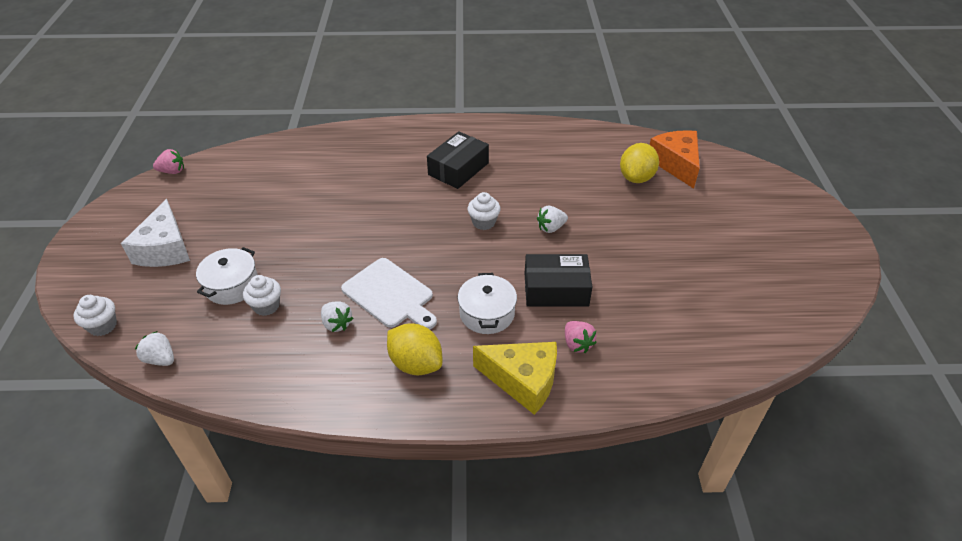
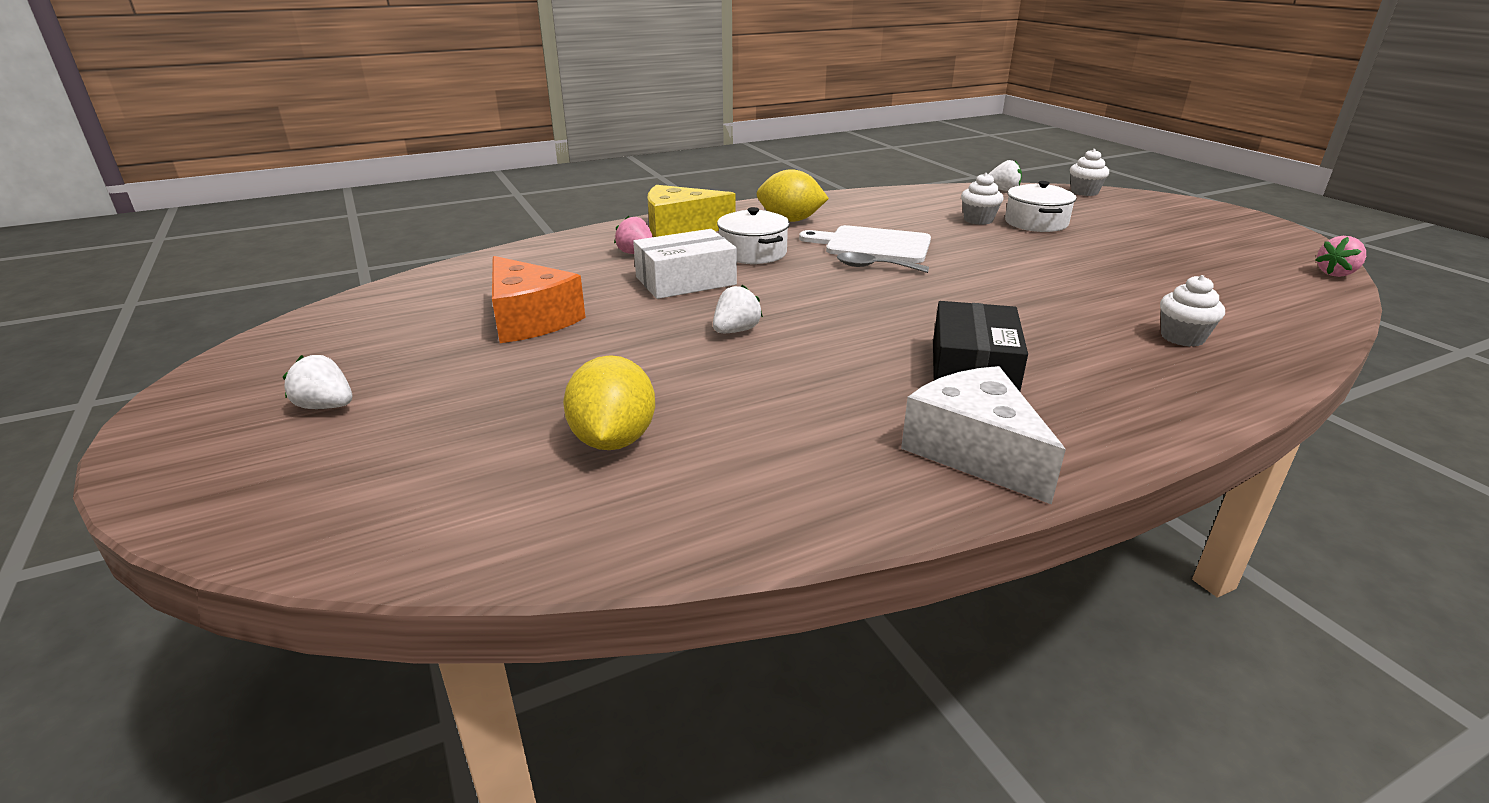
camera: 155 degrees right, 15 degrees down
white cheese [121,199,190,267] -> white cheese moved to [901,366,1066,505]
white strawberry [321,301,353,332] -> white strawberry moved to [283,355,352,409]
white cupcake [468,192,501,230] -> white cupcake moved to [1160,275,1225,347]
black box [525,254,592,307] -> white box [633,229,737,299]
orange cheese [650,130,700,189] -> orange cheese moved to [492,256,586,343]
none -> grey spoon [837,252,929,273]

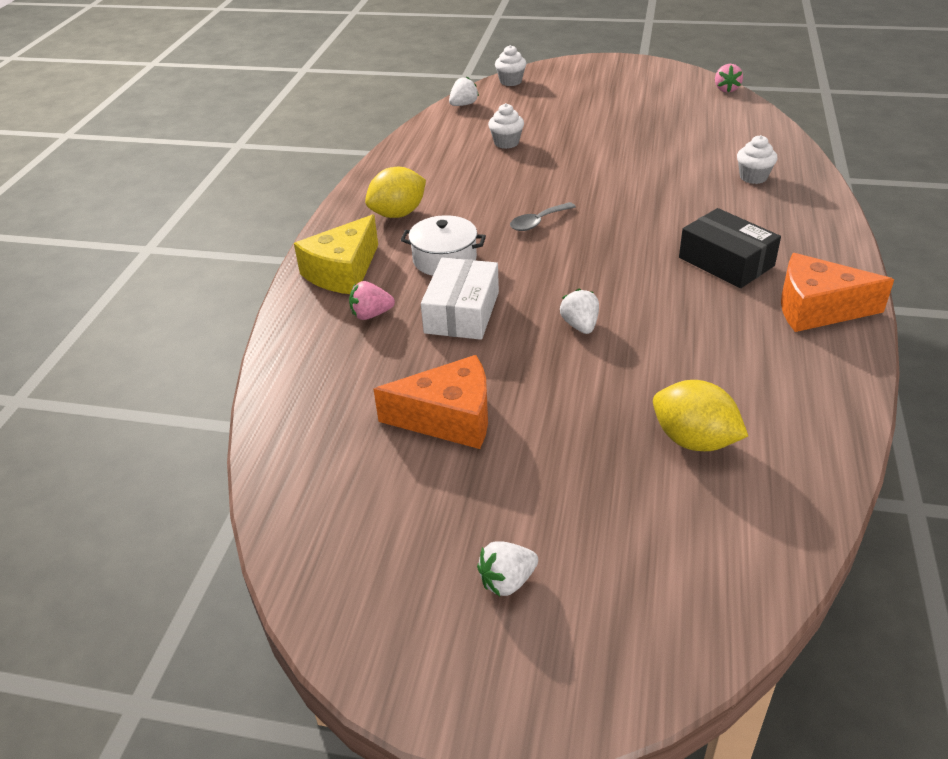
camera: 50 degrees left, 10 degrees up
white cutting board [799,225,931,263] -> none
white cheese [901,366,1066,505] -> orange cheese [781,253,894,332]
white pot [1005,181,1076,232] -> none

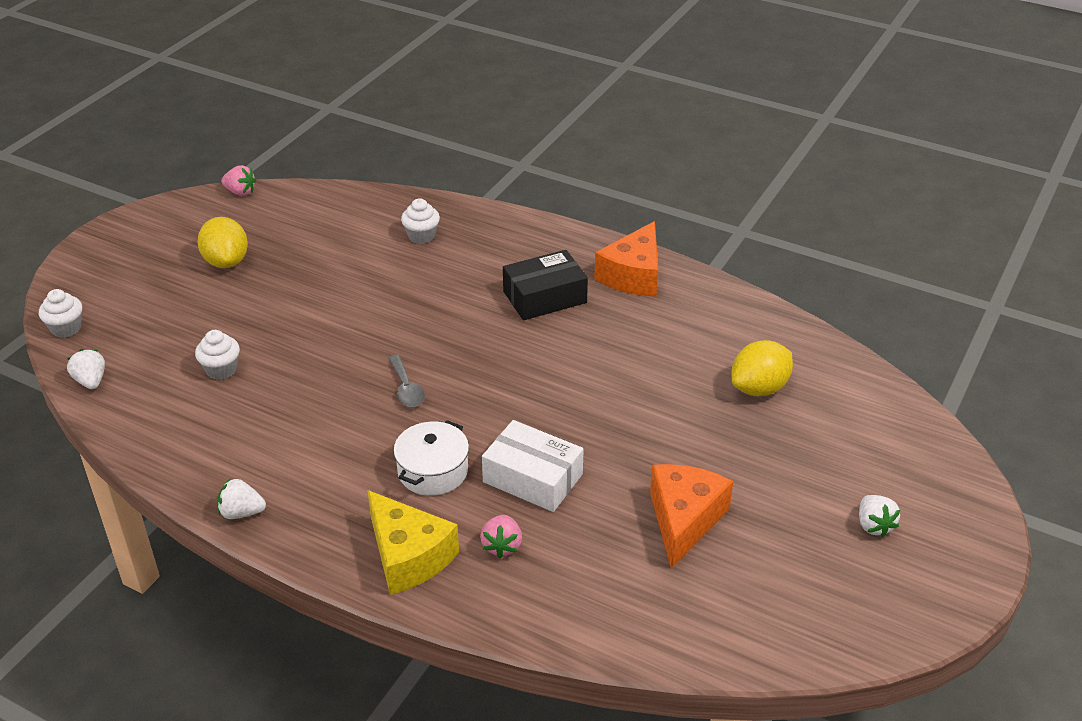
camera: 75 degrees left, 0 degrees up
yellow lemon [365,167,426,218] -> yellow lemon moved to [197,217,248,268]
white strawberry [560,289,599,334] -> white strawberry moved to [218,479,266,519]

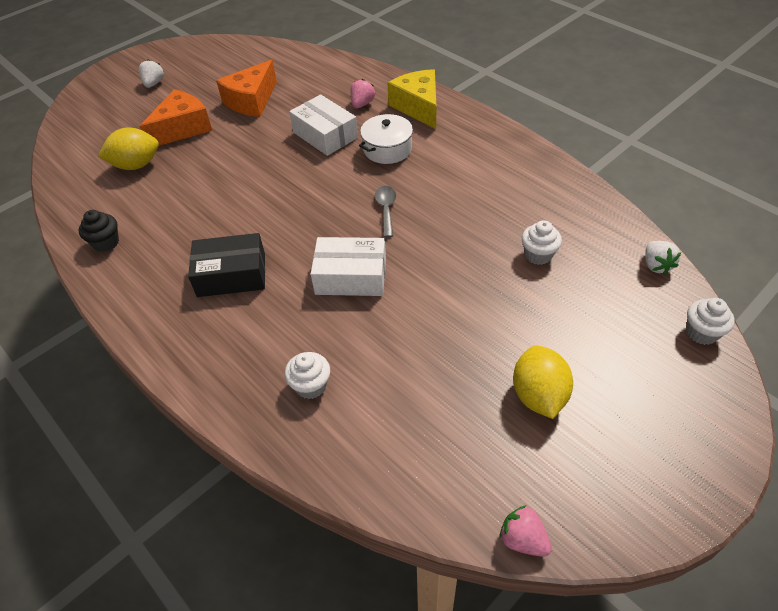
camera: 160 degrees left, 10 degrees up
white strawberry [218,479,266,519] -> none
orange cheese [594,221,658,297] -> orange cheese moved to [139,89,212,146]
none -> black cupcake [79,210,119,252]
none -> white box [311,237,386,296]

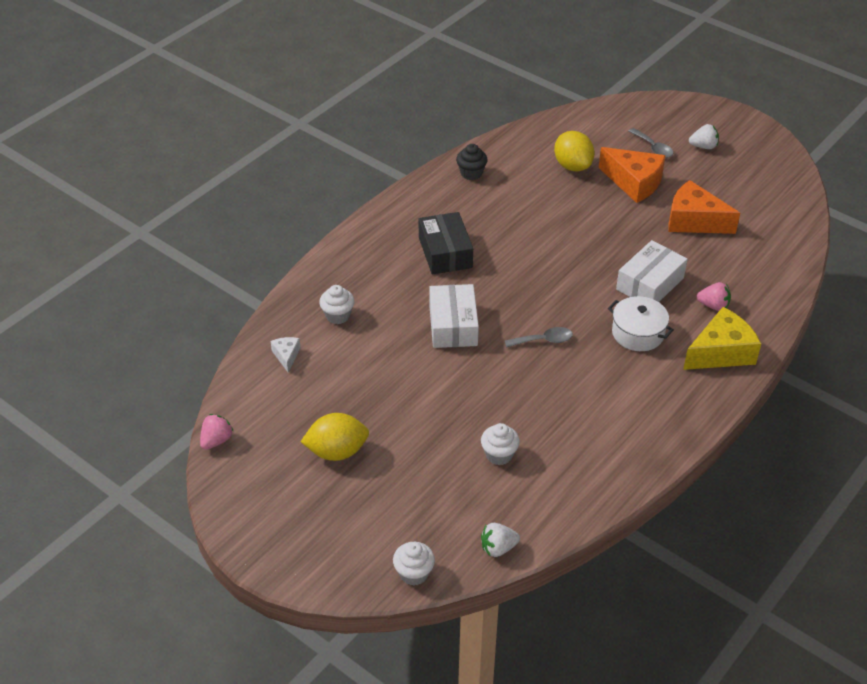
camera: 80 degrees right, 5 degrees down
none -> white cheese [271,337,300,372]
none -> grey spoon [628,128,673,158]

